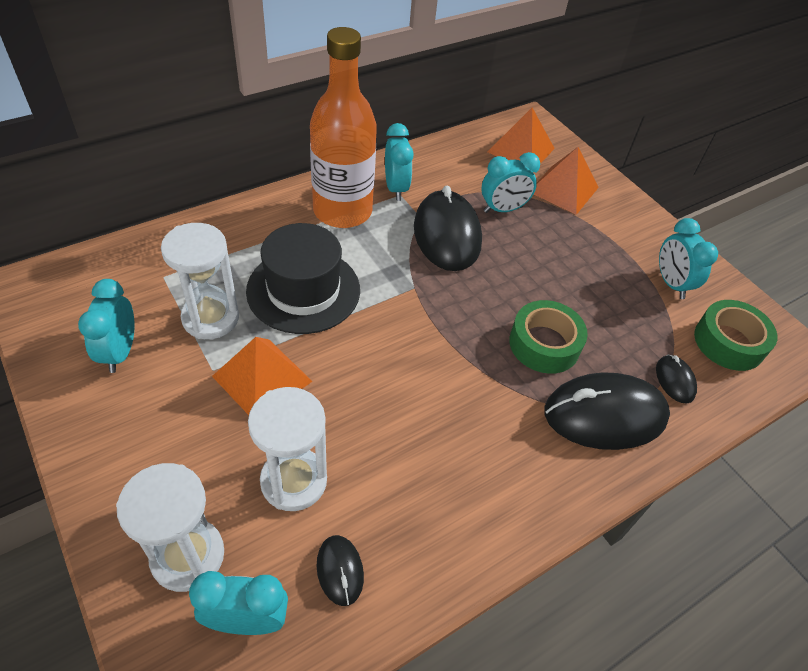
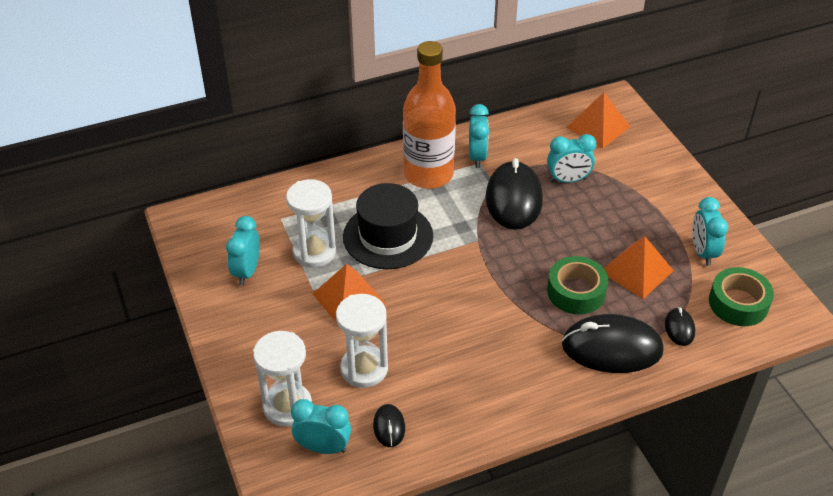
camera: 15 degrees right, 5 degrees down
orange pyramid [534,147,599,215] -> orange pyramid moved to [604,236,674,299]

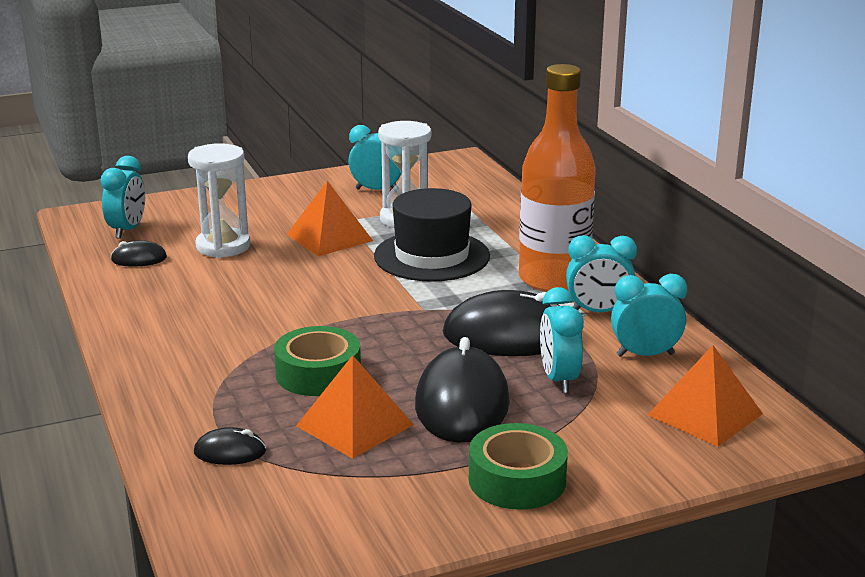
camera: 90 degrees right, 20 degrees down
white hourglass [253,331,312,427] -> none
black mouse [562,314,664,373] -> black mouse moved to [415,337,510,443]
turquoise clock [692,197,728,266] -> turquoise clock moved to [611,274,687,357]
green tape [709,267,774,326] -> green tape moved to [469,423,568,510]

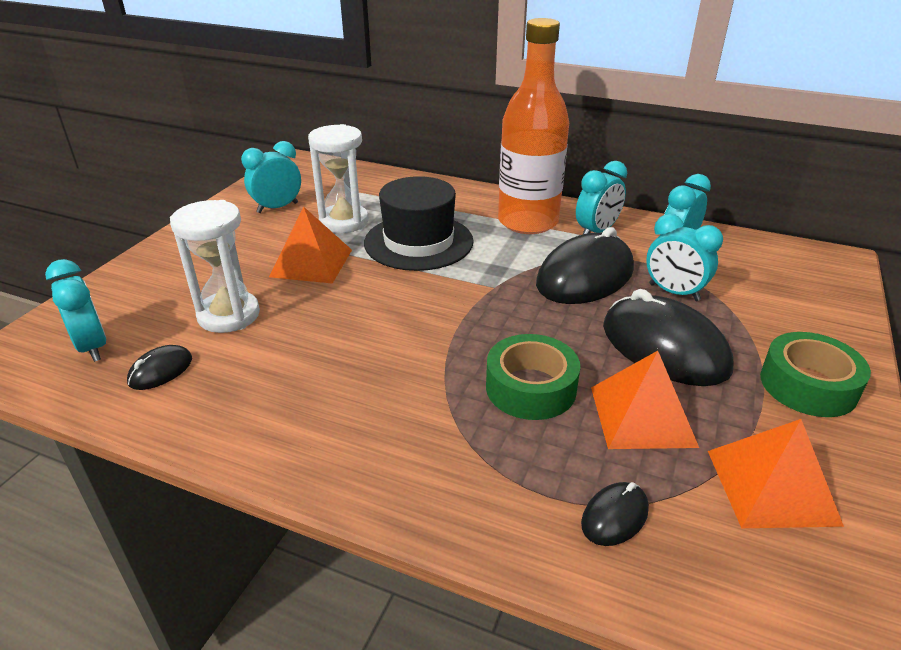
camera: 45 degrees left, 10 degrees up
orange pyramid [648,345,763,447] -> orange pyramid moved to [708,419,844,528]

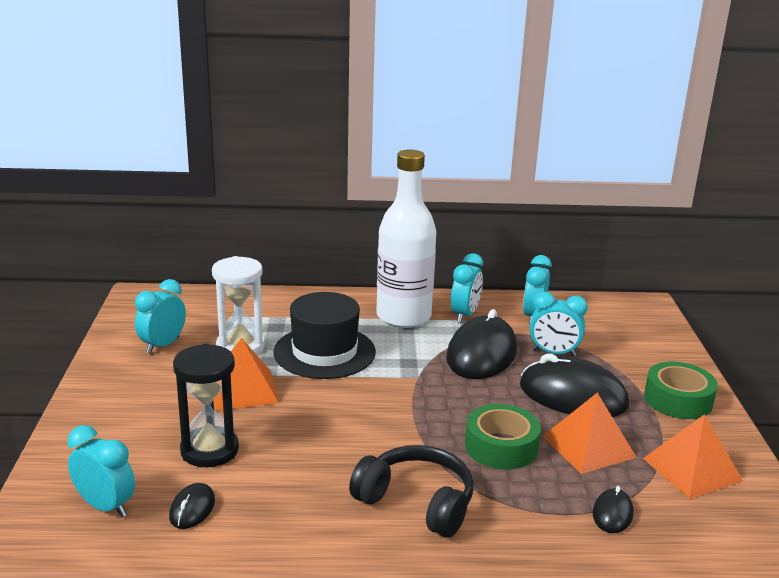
camera: 25 degrees left, 10 degrees down
white hourglass [170,200,260,333] -> black hourglass [173,344,239,467]
orange bottle [498,18,569,234] -> white bottle [376,149,436,328]
none -> black headphones [349,445,474,538]

